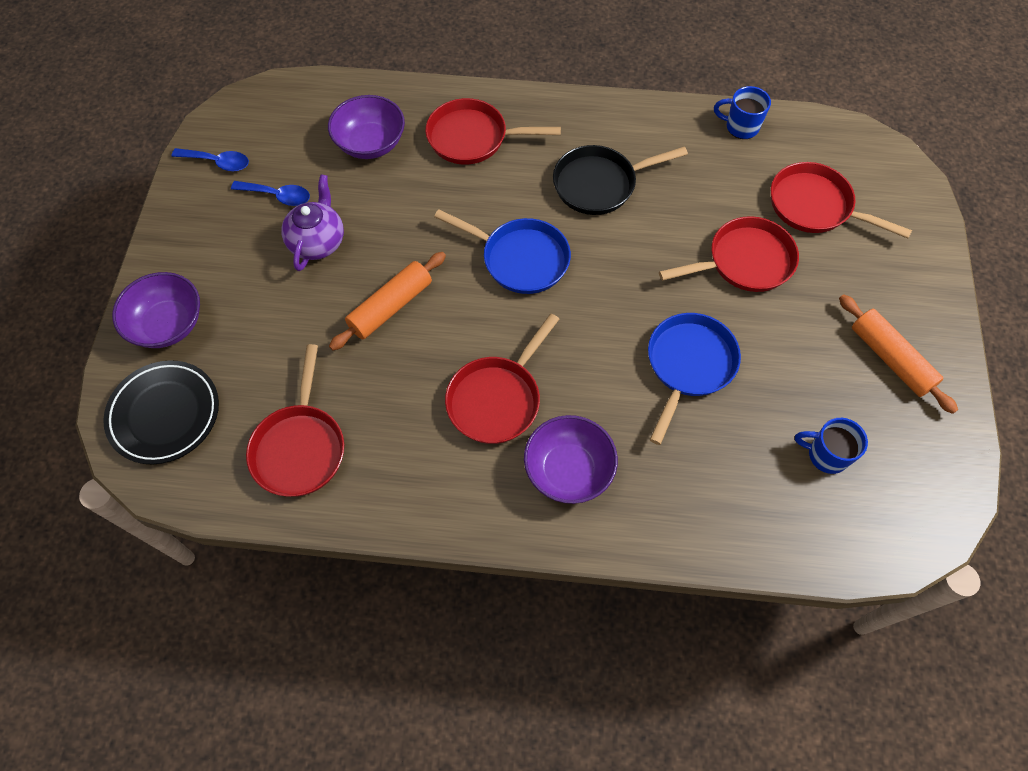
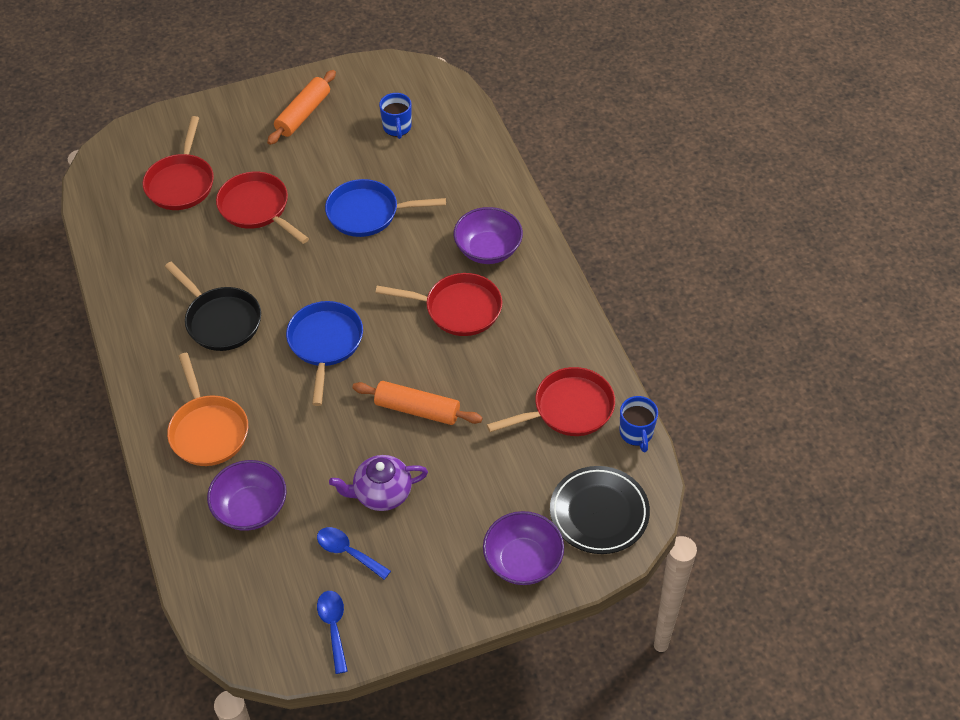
camera: 115 degrees left, 10 degrees down
blue spoon [231,181,310,206] -> blue spoon turned 45 degrees counterclockwise [317,527,391,580]
red pan [425,98,561,165] -> orange pan [167,353,248,466]
blue mug [714,86,771,139] -> blue mug moved to [620,396,658,452]

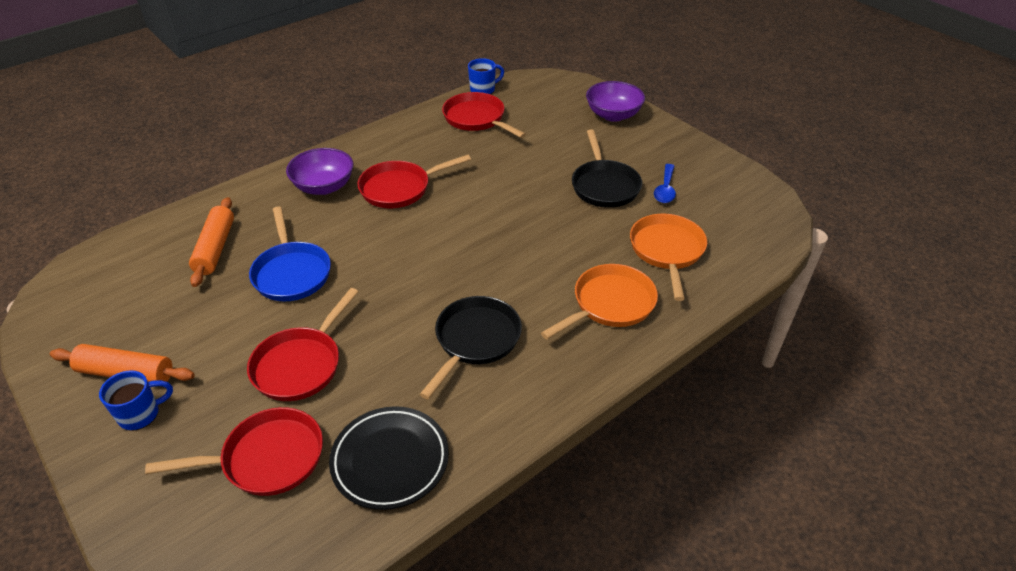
camera: 110 degrees left, 10 degrees down
purple bowl [207,460,287,531] -> orange pan [630,214,707,301]
blue pan [286,301,363,406] -> none
blue spoon [317,591,348,674] -> none
purple teapot [329,455,428,511] -> black pan [572,129,642,208]
orange rolling pin [352,381,483,425] -> orange rolling pin moved to [189,197,234,287]
red pan [375,273,502,336] -> red pan turned 105 degrees counterclockwise [357,155,471,208]
blue mug [379,93,411,139] -> blue mug moved to [99,370,173,431]
black plate [550,466,650,554] -> black plate moved to [329,406,449,510]

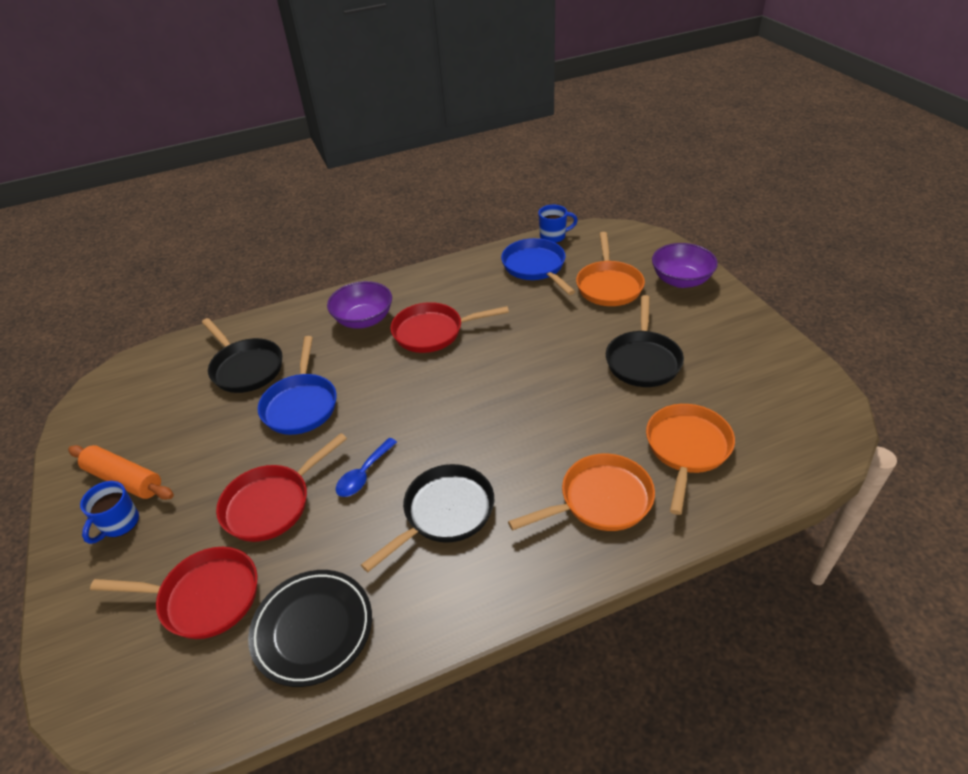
camera: 20 degrees right, 0 degrees up
blue mug [99,370,173,431] -> blue mug turned 120 degrees clockwise [80,481,139,544]
orange rolling pin [189,197,234,287] -> black pan [202,318,282,393]
red pan [442,92,526,138] -> blue pan [501,238,576,295]
blue spoon [654,164,676,203] -> blue spoon moved to [336,438,397,497]
none -> orange pan [576,232,645,306]

